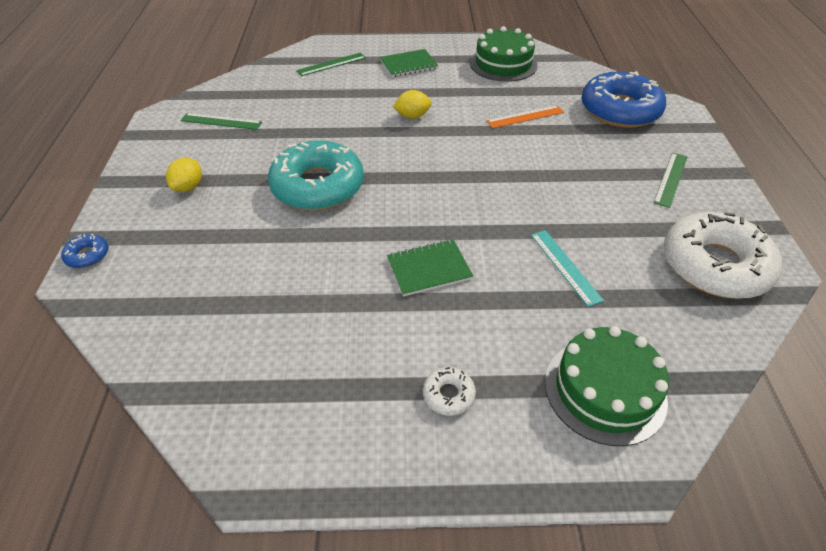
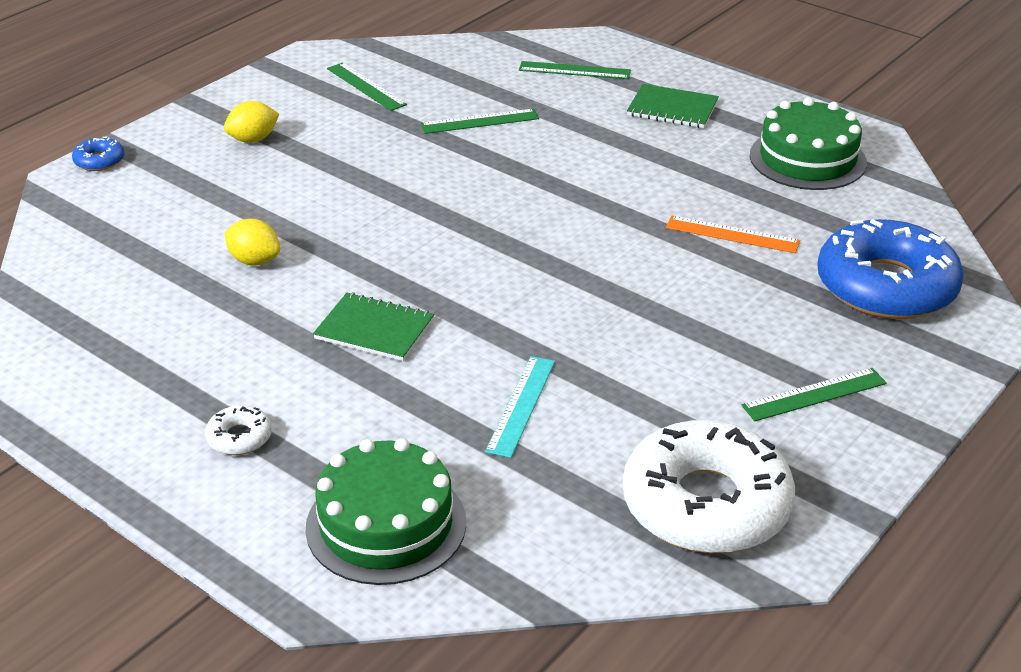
camera: 40 degrees right, 10 degrees down
turquoise donut [268,140,364,211] -> none
yellow lemon [392,90,432,119] -> yellow lemon moved to [225,219,280,266]
none -> green ruler [420,109,539,134]

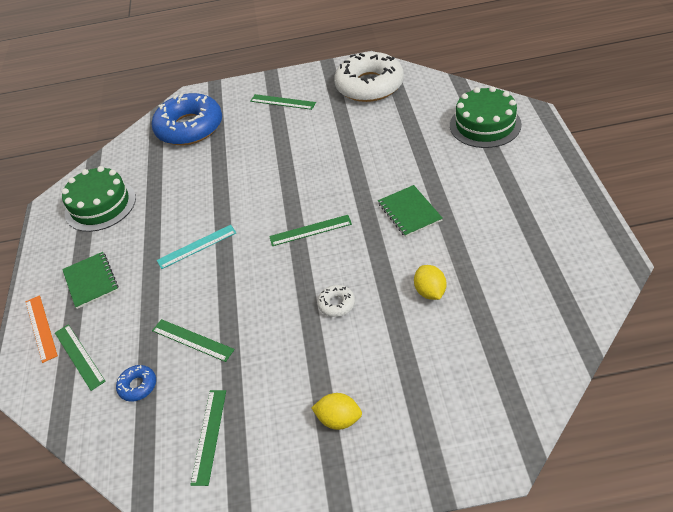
camera: 130 degrees left, 10 degrees up
blue donut [72,137,124,171] -> blue donut moved to [116,365,156,402]
white donut [205,405,272,455] -> white donut moved to [317,285,355,317]
turquoise ruler [485,356,555,458] -> turquoise ruler moved to [157,225,236,269]
orange ruler [666,216,800,253] -> orange ruler moved to [26,295,58,363]
none -> green ruler [269,215,352,246]

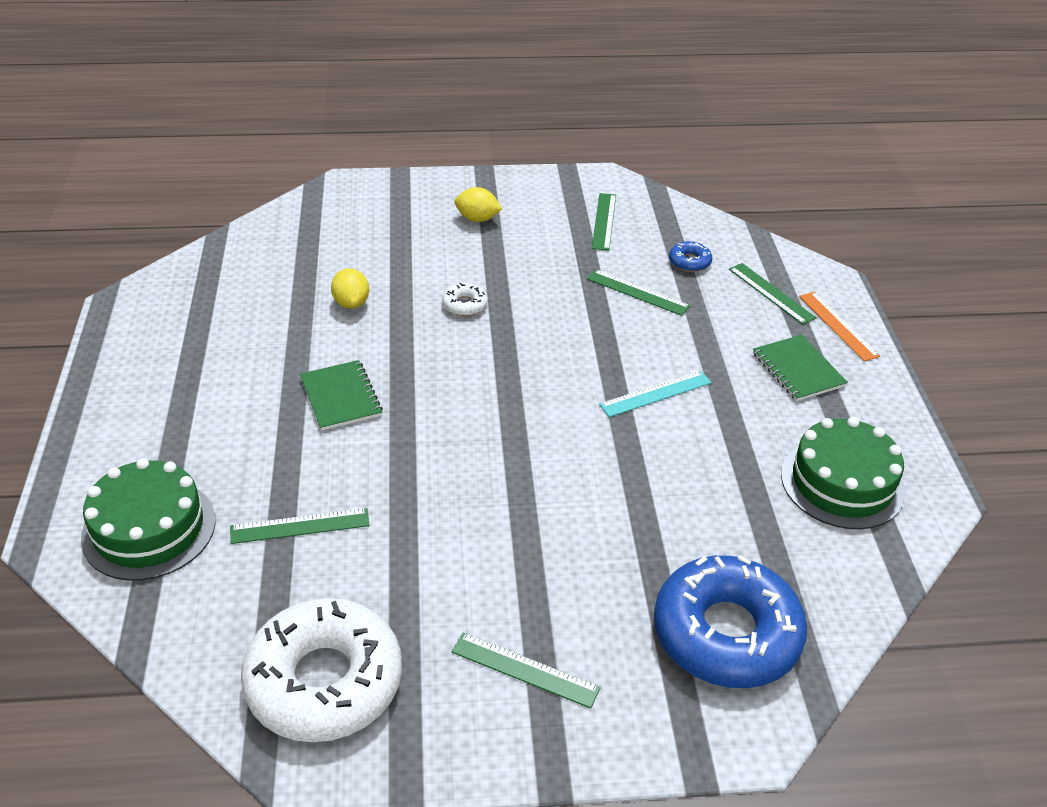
camera: 175 degrees right, 5 degrees down
green ruler [269,215,352,246] -> green ruler moved to [230,508,369,544]

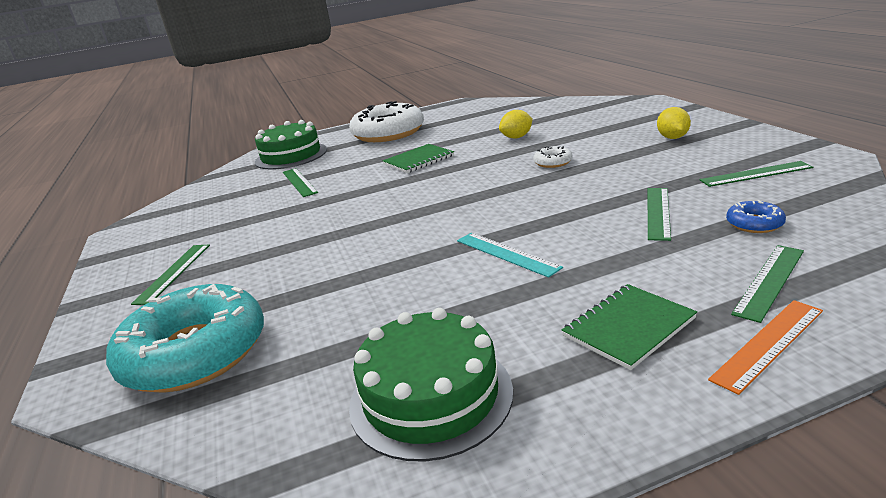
camera: 80 degrees right, 15 degrees down
white donut [241,598,402,742] -> white donut moved to [349,101,424,142]
blue donut [654,555,807,688] -> turquoise donut [106,284,264,393]

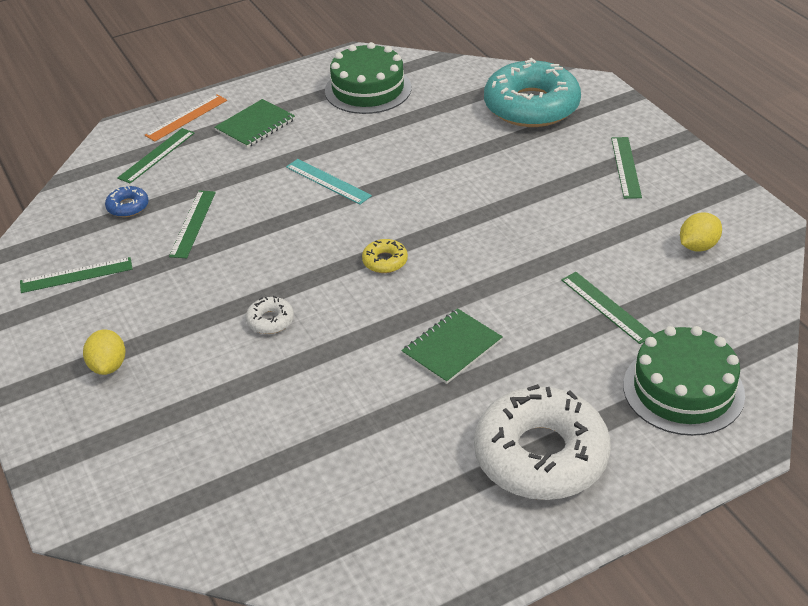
camera: 170 degrees right, 15 degrees up
yellow lemon [499,110,533,139] -> yellow lemon moved to [680,212,722,252]
none -> yellow donut [362,239,408,273]

